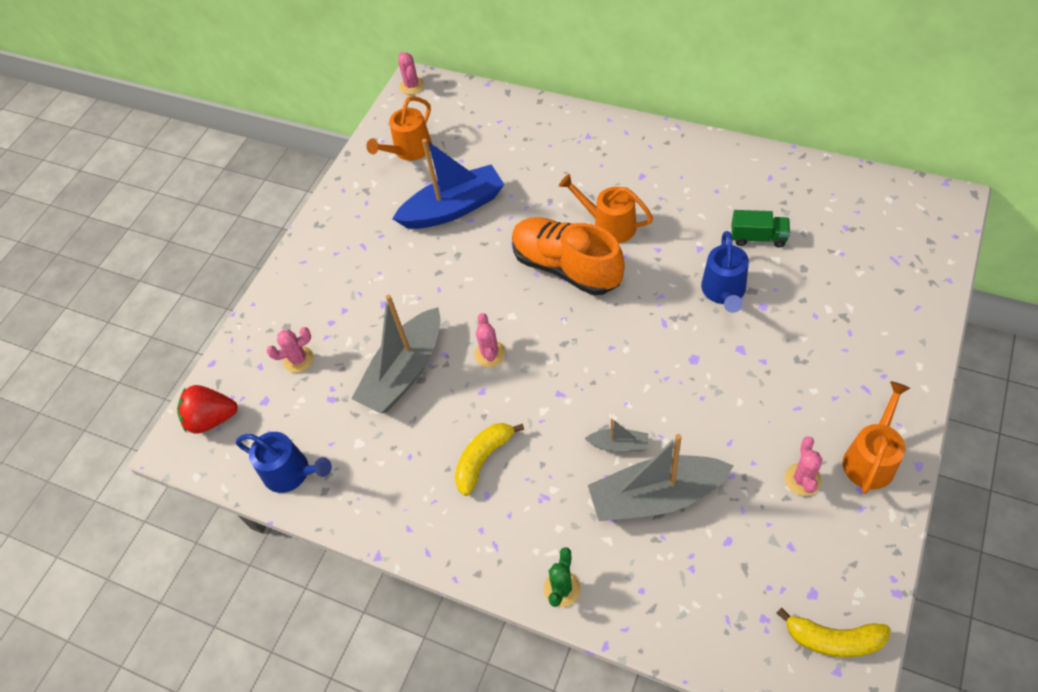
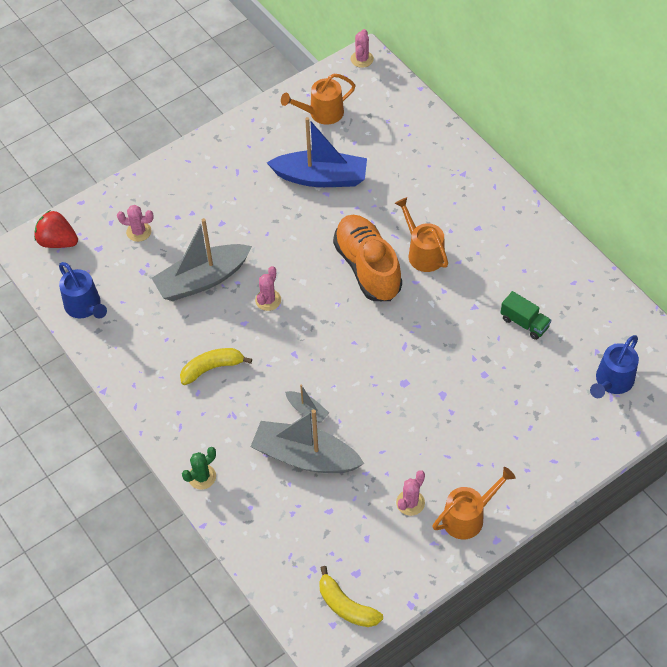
camera: 25 degrees right, 0 degrees up
blue watering can [701,231,749,313] -> blue watering can moved to [590,335,639,398]

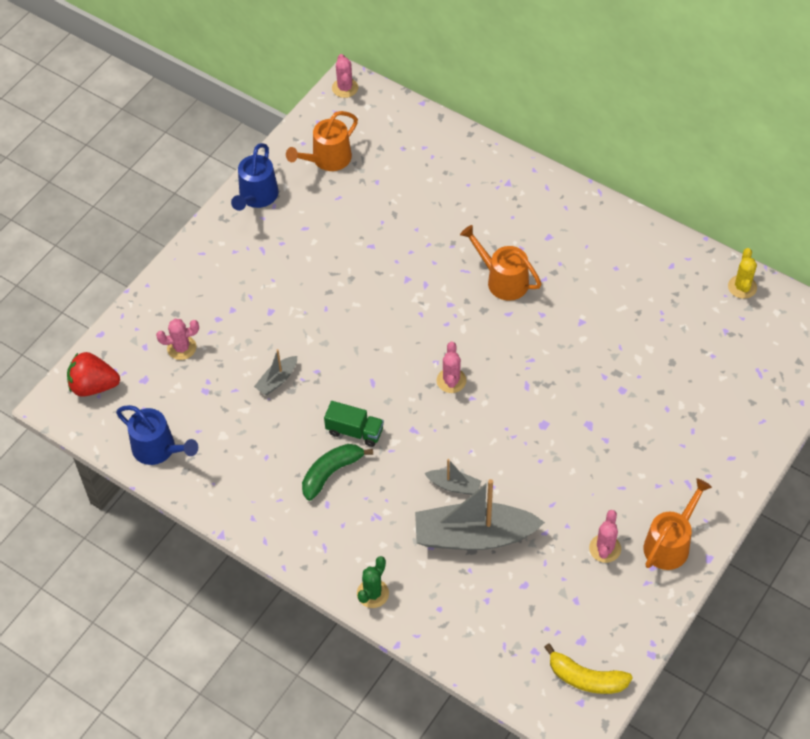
camera: 20 degrees left, 0 degrees up
grey boat [152,218,252,301] -> grey boat [254,349,297,395], size x0.45
yellow banana [180,348,252,385] -> green banana [302,444,373,501]
pink cactus [255,266,281,311] -> pink cactus moved to [437,342,467,393]
blue boat [267,117,367,187] -> none
orange shoe [333,215,402,301] -> none
green truck [500,291,551,340] -> green truck moved to [324,401,384,447]
blue watering can [590,335,639,398] -> blue watering can moved to [231,143,279,211]
none -> yellow cactus [728,248,757,299]

